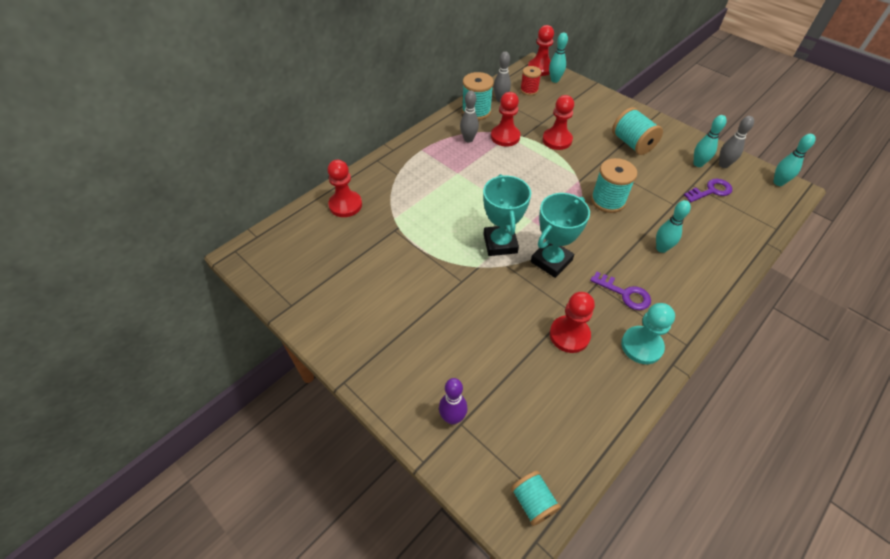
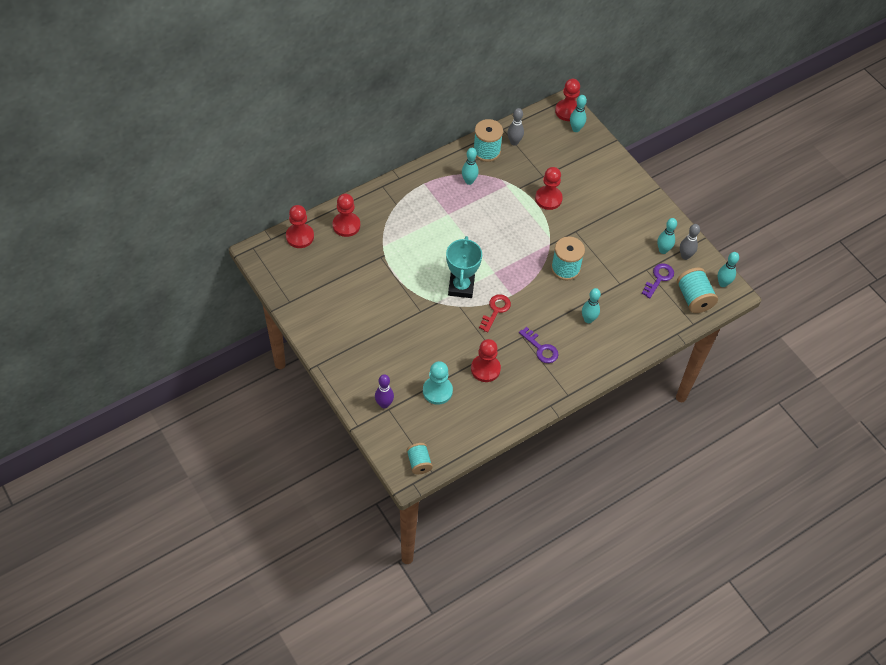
camera: 10 degrees right, 5 degrees up
grey bowling pin [460,91,479,143] -> turquoise bowling pin [462,148,479,185]
red pawn [491,92,521,147] -> red pawn moved to [286,205,314,248]
red spool [520,66,541,96] -> none
turquoise trophy [531,193,590,278] -> red key [479,294,511,332]
turquoise spool [612,107,663,155] -> turquoise spool moved to [677,267,718,313]
turquoise pawn [621,303,675,364] -> turquoise pawn moved to [423,361,453,405]
purple key [684,179,732,202] -> purple key turned 45 degrees counterclockwise [642,263,674,298]

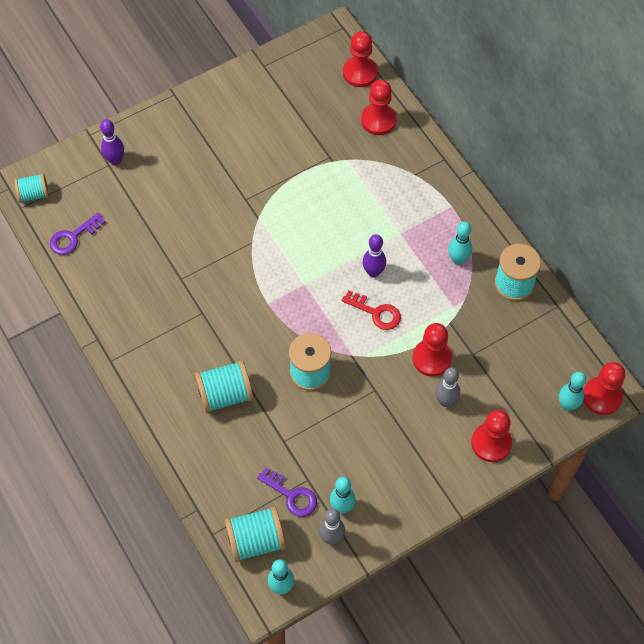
camera: 95 degrees right, 5 degrees up
turquoise pawn [423,361,453,405] -> none
turquoise trophy [446,236,482,298] -> none
red pawn [471,339,501,382] -> red pawn moved to [471,410,512,462]
red key [479,294,511,332] -> red key moved to [342,290,401,330]
grey bowling pin [507,108,524,146] -> grey bowling pin moved to [435,367,460,407]
purple key [519,327,559,363] -> purple key moved to [50,213,105,255]
turquoise bowling pin [582,288,601,323] -> turquoise spool [195,360,253,413]
none -> purple bowling pin [363,234,386,278]

